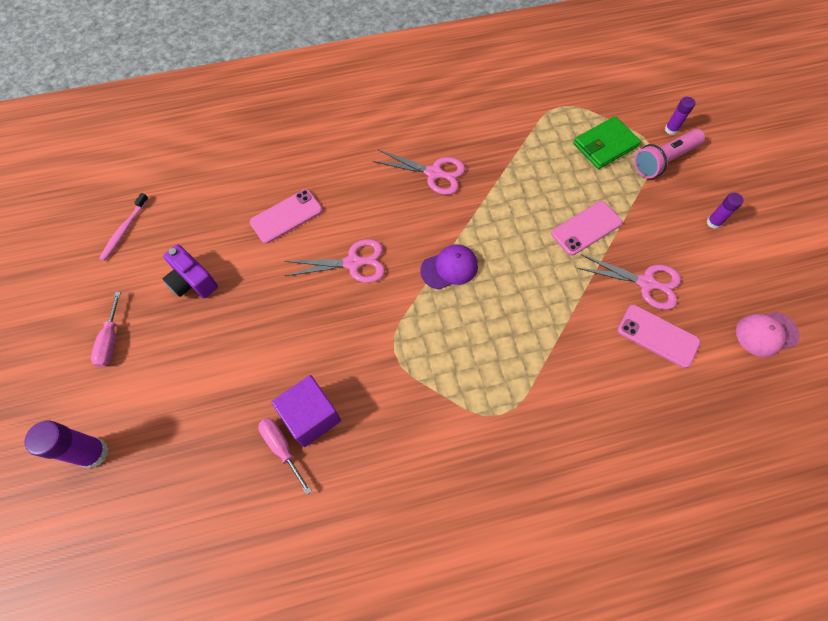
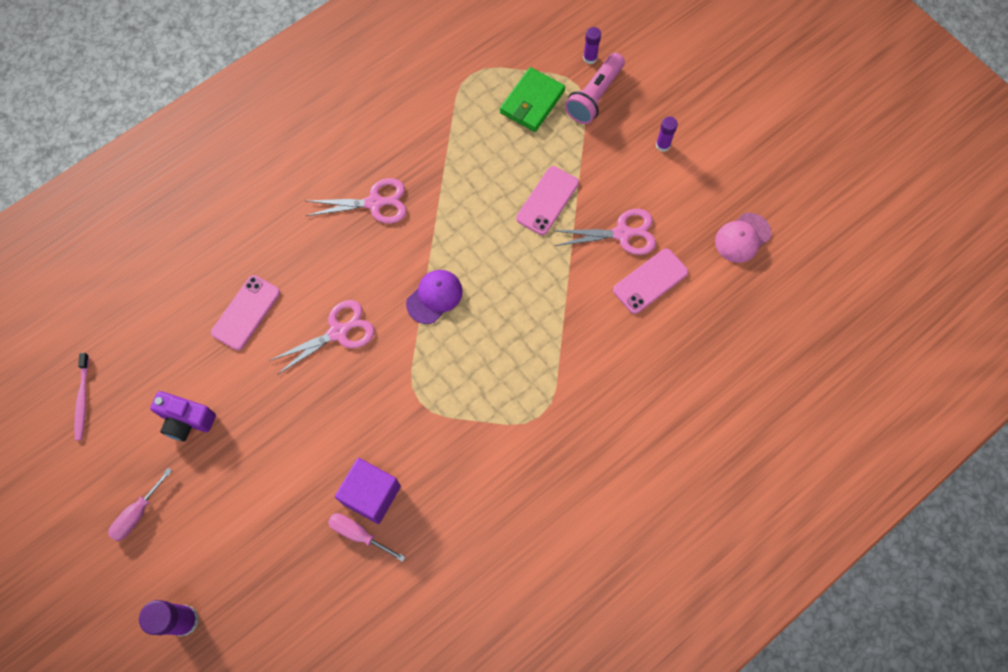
camera: 25 degrees left, 5 degrees up
pink screwdriver [91,292,121,367] -> pink screwdriver turned 60 degrees clockwise [108,468,172,541]
pink phone [617,305,700,368] -> pink phone turned 45 degrees counterclockwise [613,248,688,314]

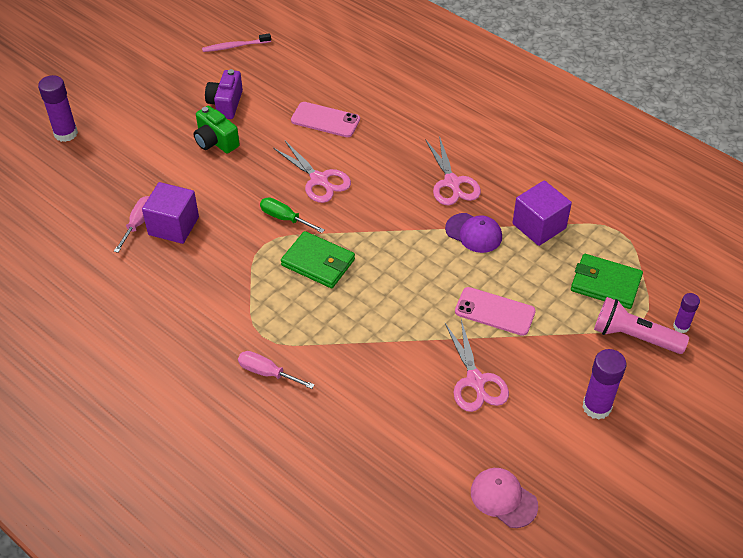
camera: 80 degrees right, 20 degrees down
pink screwdriver [108,468,172,541] -> pink screwdriver moved to [238,351,314,389]
purple cap [406,270,463,324] -> purple cap moved to [445,213,502,253]
pink phone [613,248,688,314] -> none
purple glue stick [656,117,678,152] -> purple glue stick [582,349,626,420], size x1.70
none -> green camera [193,106,240,153]
none -> green screwdriver [260,197,325,233]
none -> green wallet [281,231,355,288]
none -> purple cube [512,180,572,246]

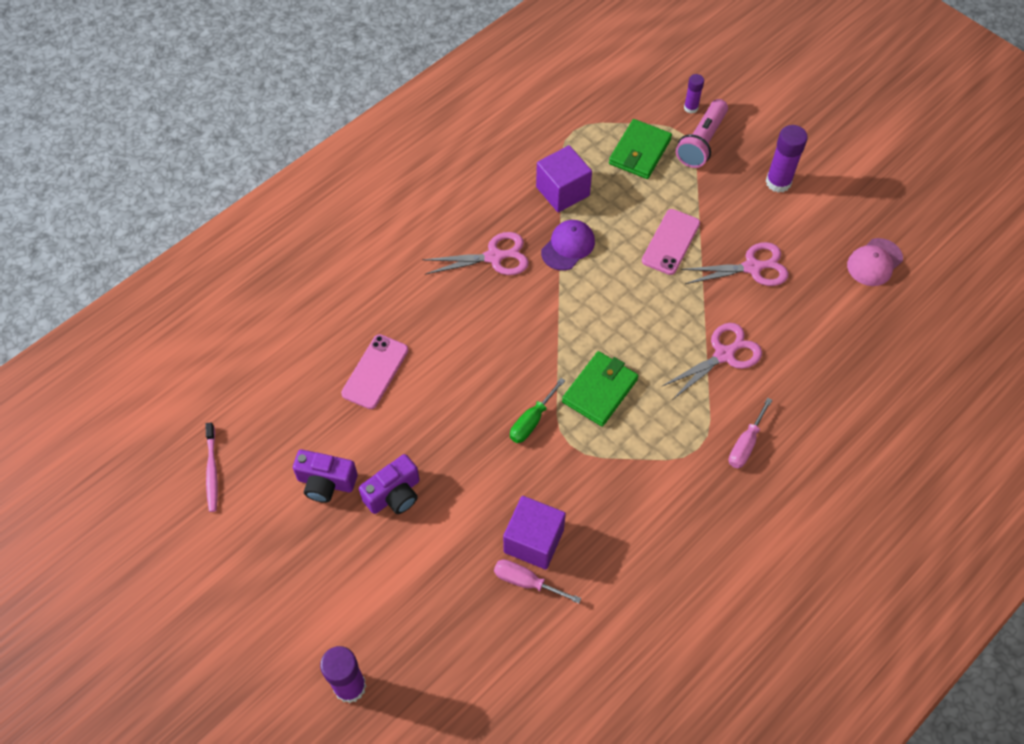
camera: 85 degrees left, 10 degrees up
green camera [193,106,240,153] -> purple camera [359,454,420,514]
pink scissors [273,140,351,203] -> pink scissors moved to [661,323,762,399]

